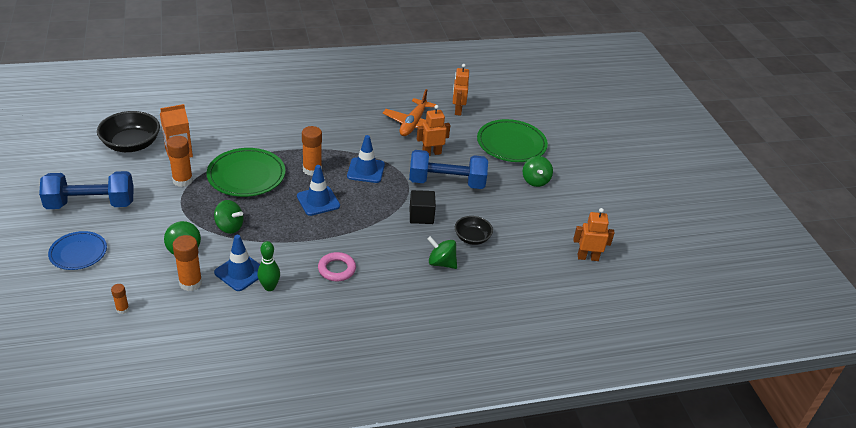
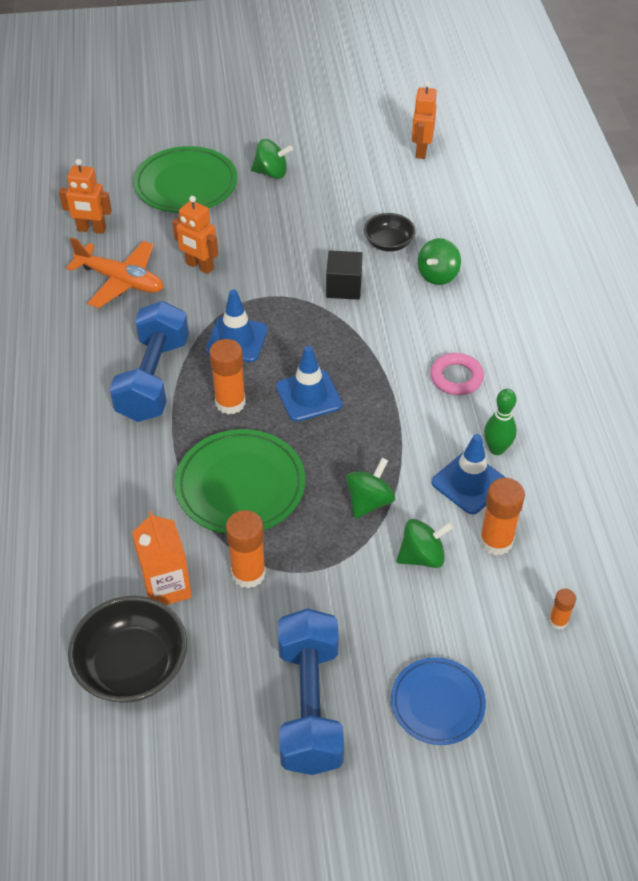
camera: 80 degrees left, 10 degrees up
blue dumbbell [409,150,488,189] -> blue dumbbell moved to [110,301,189,422]
orange robot [417,105,450,156] -> orange robot turned 45 degrees counterclockwise [172,196,218,274]

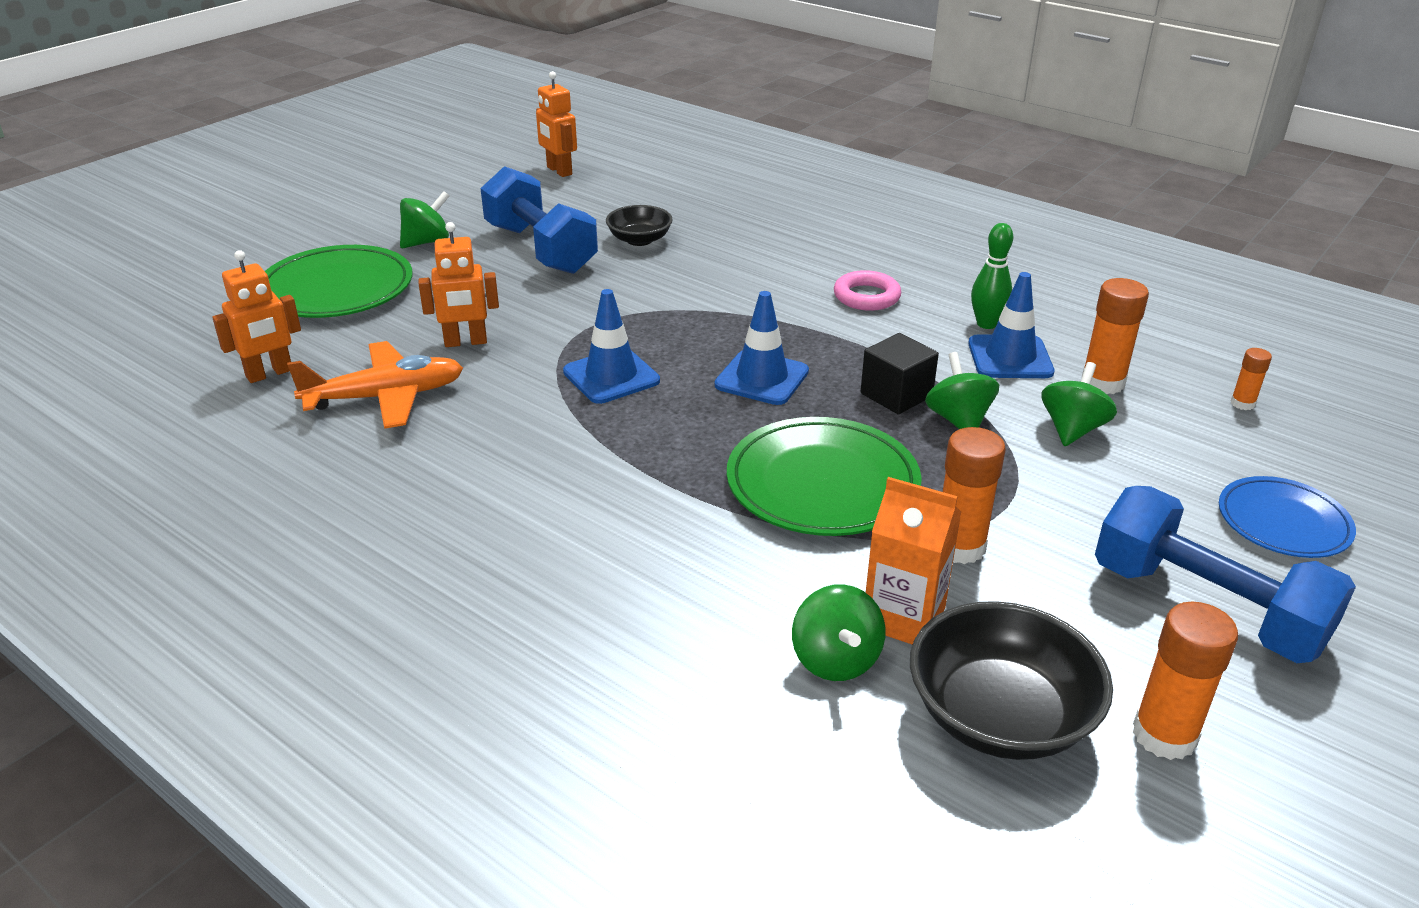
camera: 45 degrees left, 15 degrees down
blue dumbbell [110,301,189,422] -> blue dumbbell moved to [481,166,598,274]
orange glue stick [209,339,246,414] -> orange glue stick moved to [1133,602,1238,760]
black cube [326,251,363,300] -> black cube moved to [861,333,939,415]
green spinning top [418,238,461,285] -> green spinning top moved to [792,584,885,681]

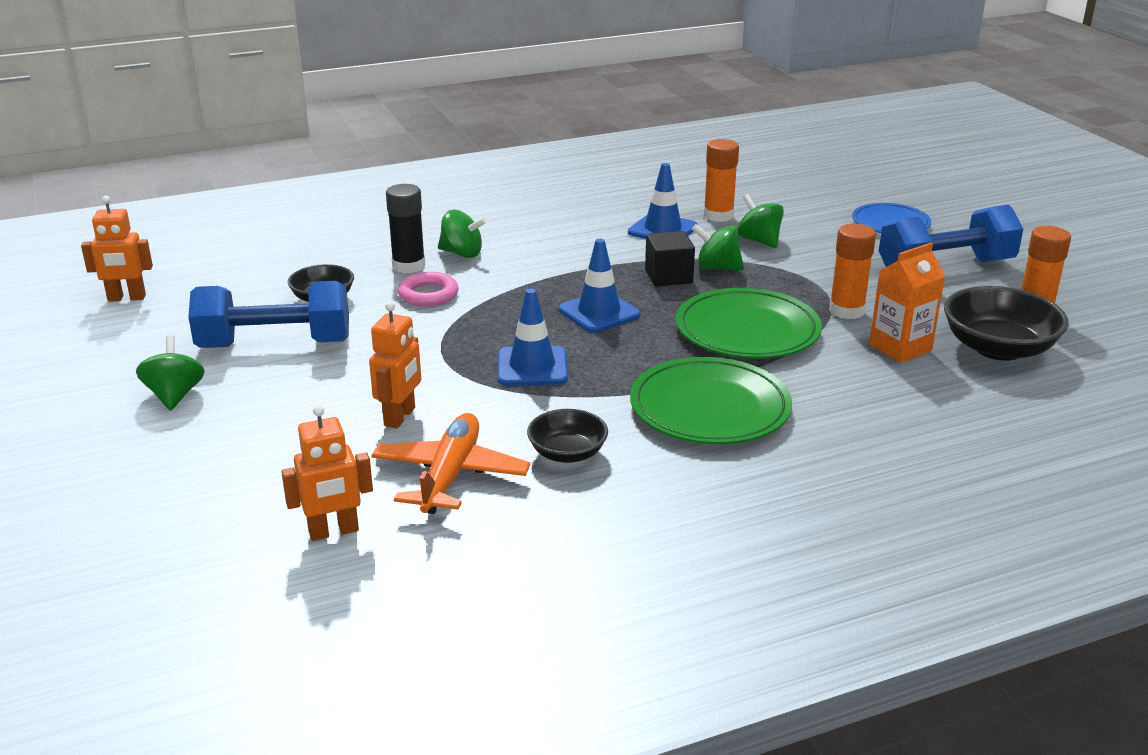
camera: 60 degrees left, 5 degrees down
orange robot [212,250,301,383] -> orange robot turned 75 degrees clockwise [281,405,373,541]
green plate [265,245,412,318] -> green plate moved to [630,357,792,444]
green spinning top [792,584,885,681] -> green spinning top moved to [438,210,487,258]
pink ring [834,270,902,311] -> pink ring moved to [398,272,459,307]
green bowling pin [971,223,1013,329] -> none
orange glue stick [1231,348,1272,410] -> none
none -> black glue stick [386,184,425,273]
none -> black bowl [527,409,608,463]

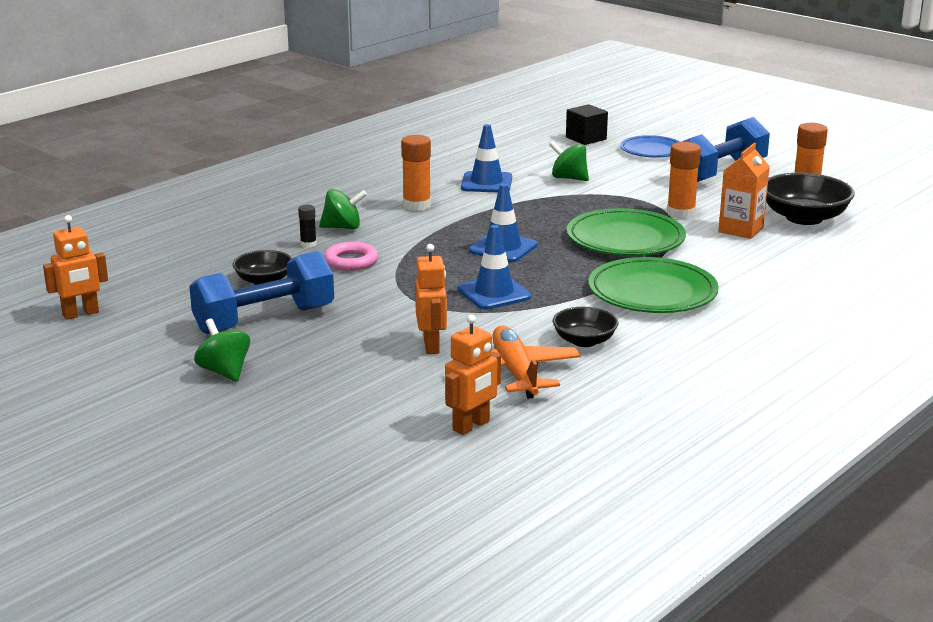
camera: 25 degrees left, 5 degrees down
black glue stick [386,184,425,273] -> black glue stick [298,205,317,248], size x0.54
black cube [645,231,695,286] -> black cube moved to [566,104,608,145]
green spinning top [692,224,744,271] -> none
orange glue stick [704,139,739,222] -> orange glue stick moved to [401,135,431,211]

